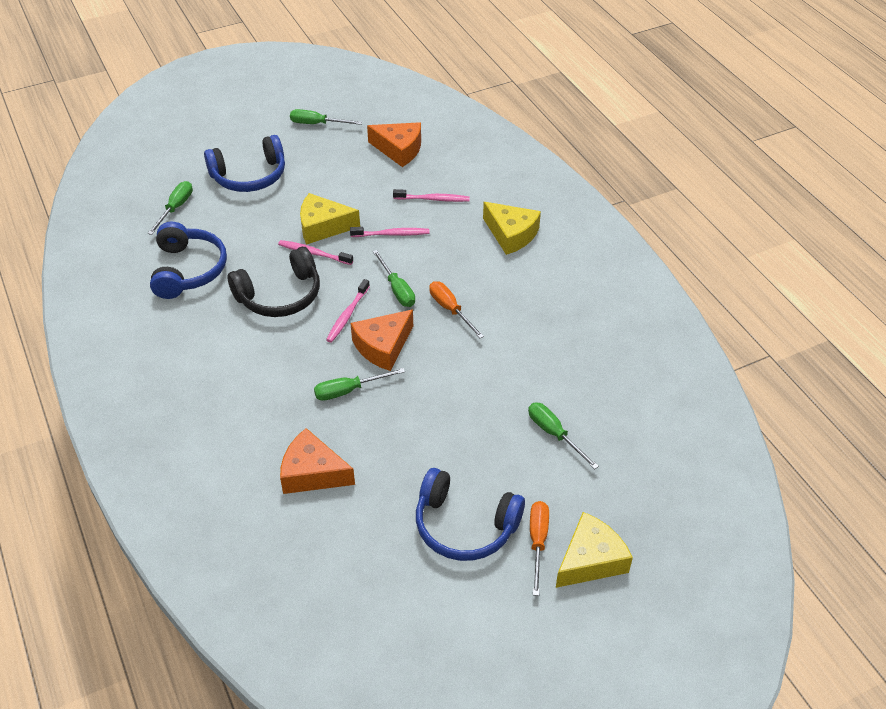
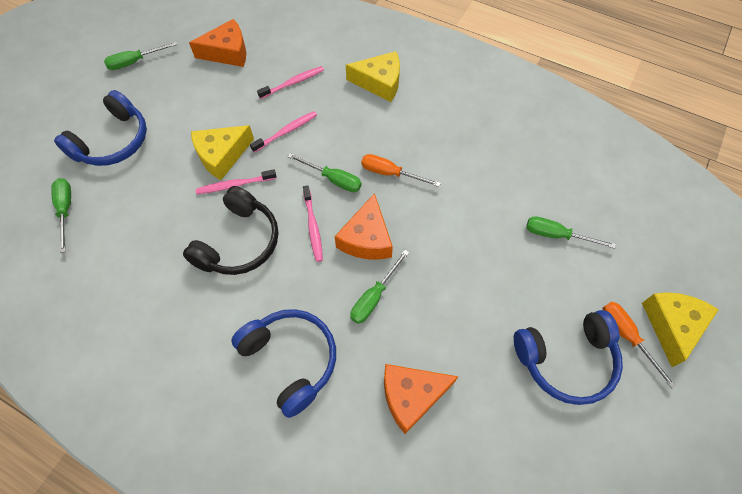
camera: 35 degrees left, 15 degrees up
blue headphones [150,222,227,299] -> blue headphones moved to [231,309,336,418]

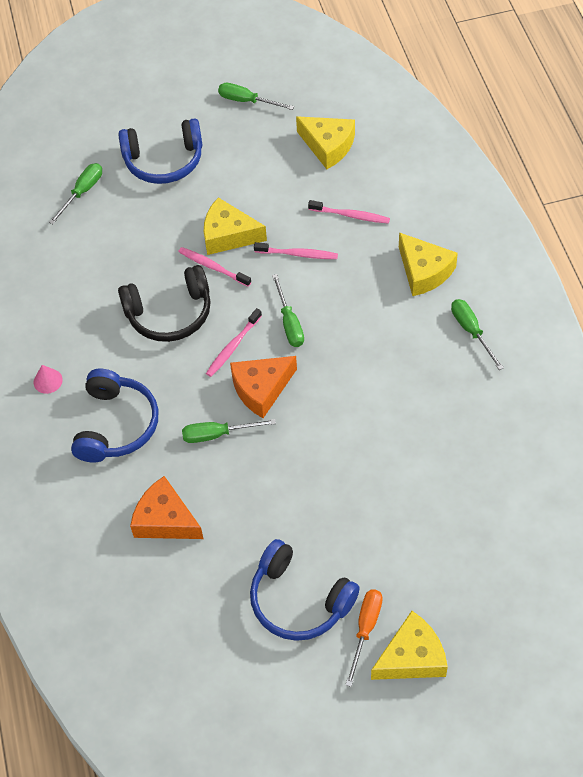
camera: 50 degrees right, 5 degrees down
orange cheese [189,19,246,67] -> yellow cheese [296,116,355,169]
orange screwdriver [361,154,441,187] -> none
green screwdriver [526,216,616,249] -> green screwdriver moved to [451,299,504,370]
none -> pink cone [34,365,63,394]

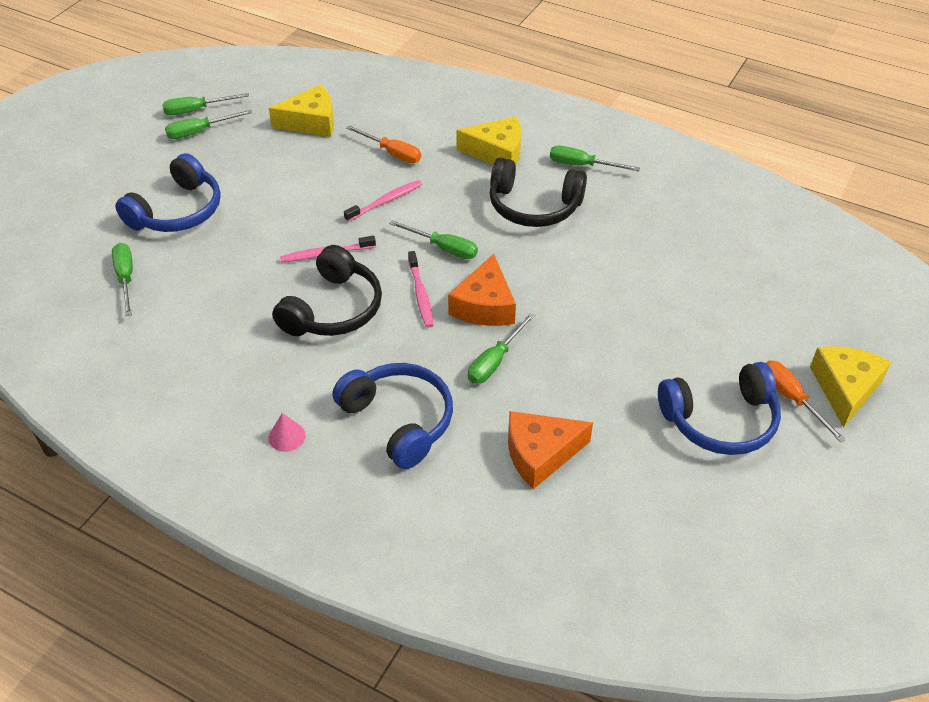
camera: 50 degrees left, 10 degrees down
yellow cheese [204,198,267,255] -> none
pink toothbrush [308,200,390,224] -> orange screwdriver [346,125,421,163]
none -> green screwdriver [162,93,249,116]
none -> black headphones [490,158,587,227]

